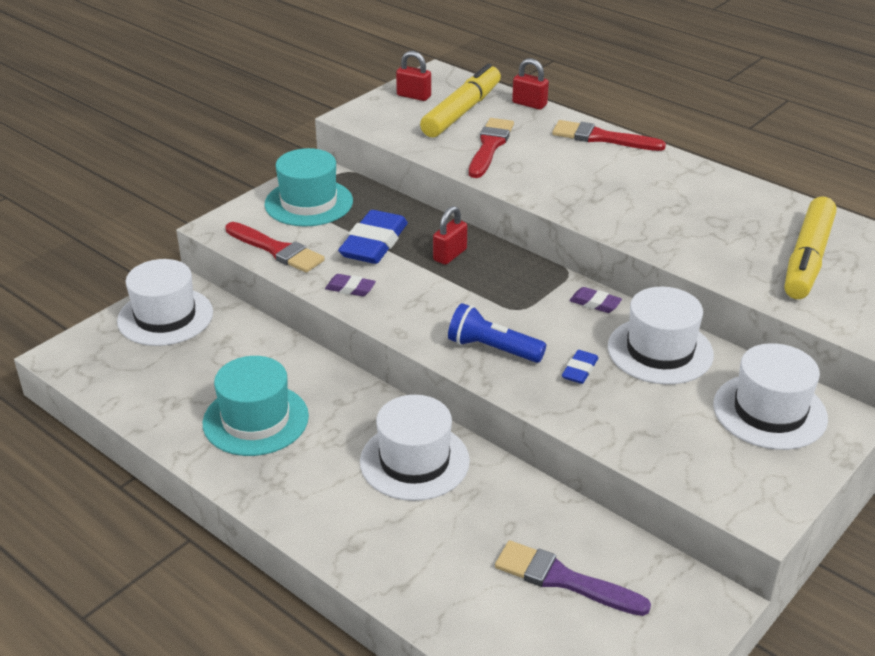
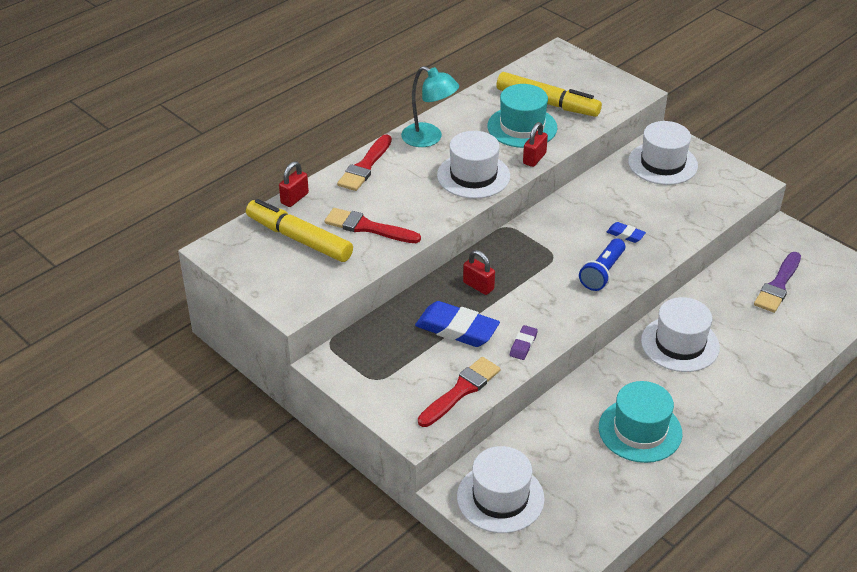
camera: 85 degrees left, 5 degrees up
turquoise hat [265,148,353,226] -> turquoise hat moved to [487,84,557,148]
red padlock [396,51,431,101] -> red padlock moved to [523,122,548,167]
purple eraser [569,287,622,313] -> none
white hat [608,287,714,384] -> white hat moved to [437,131,510,199]
none -> turquoise lamp [401,66,459,147]

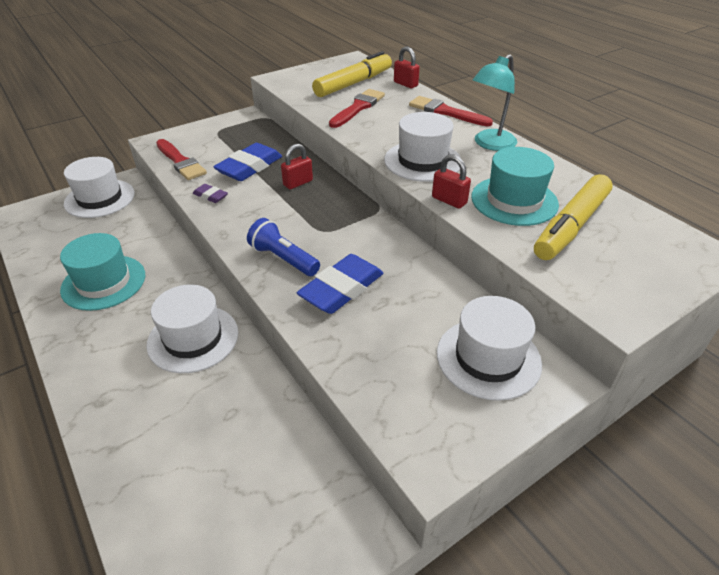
camera: 100 degrees right, 0 degrees up
blue eraser [607,222,646,243] -> blue eraser [297,254,383,314], size x2.03
purple brush [754,252,801,313] -> none

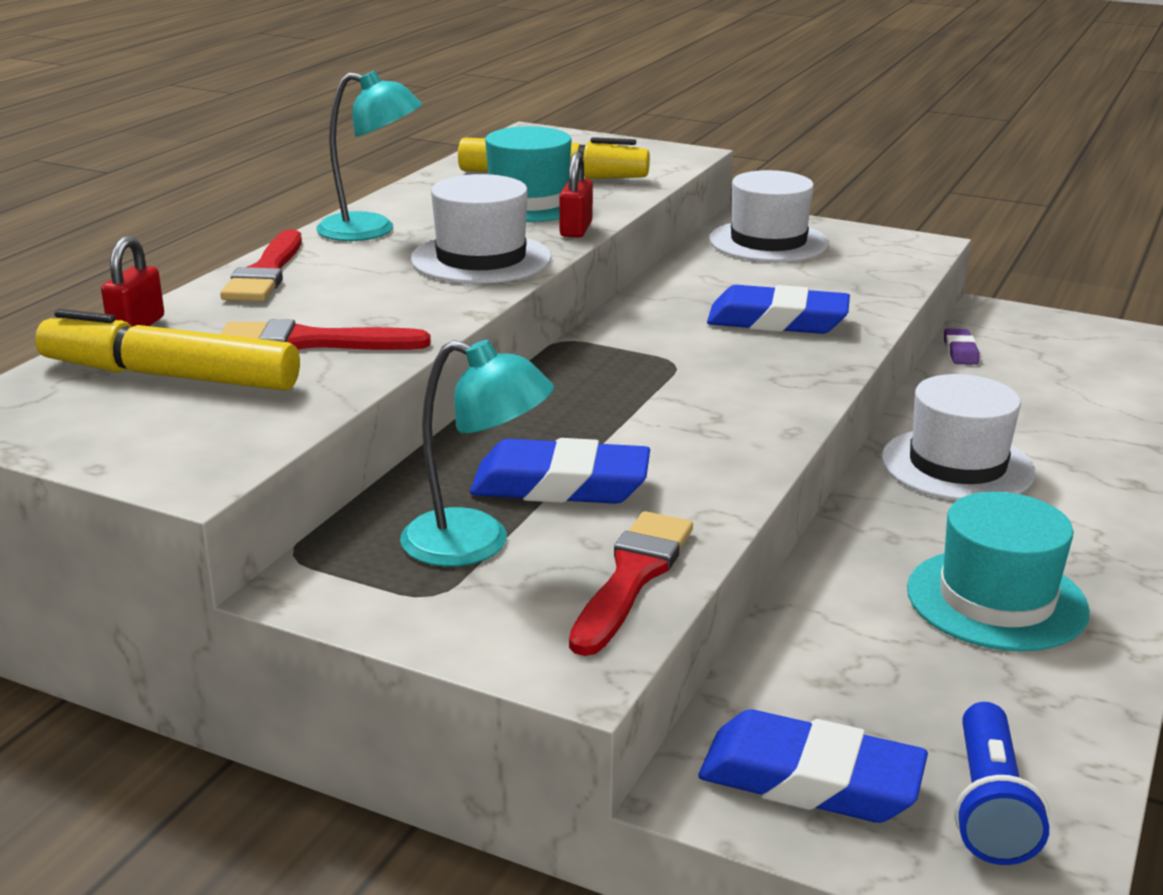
camera: 120 degrees left, 15 degrees down
white hat [64,157,135,218] -> blue eraser [698,709,928,823]
purple eraser [193,184,228,203] -> purple eraser moved to [944,329,979,365]
blue flashlight [247,218,320,276] -> blue flashlight moved to [954,702,1050,865]
red padlock [281,144,313,189] -> none
none -> turquoise lamp [400,340,554,567]

